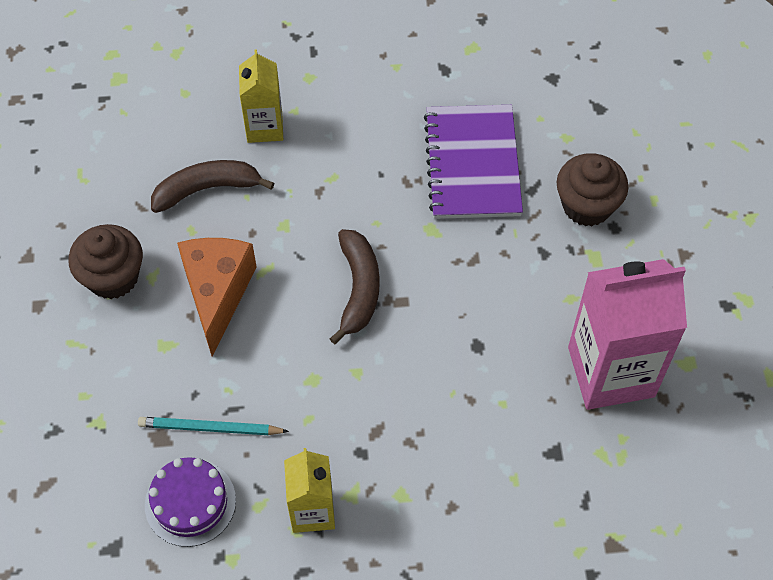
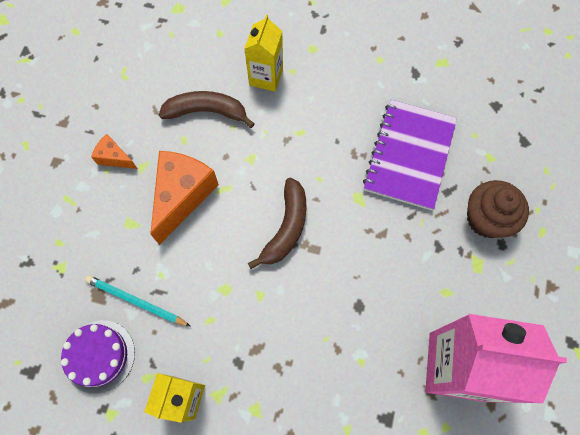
camera: 20 degrees right, 10 degrees up
brown cupcake [69,224,143,299] -> orange cheese [91,134,137,169]

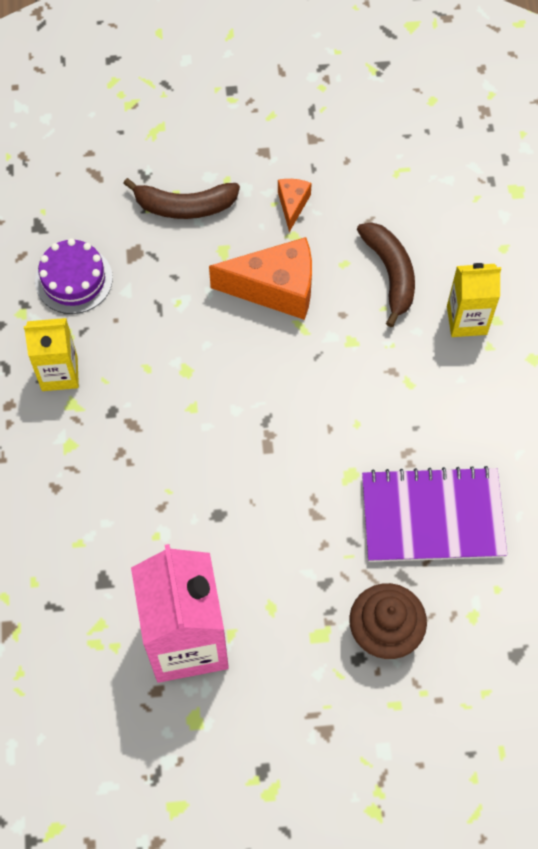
camera: 70 degrees right, 5 degrees down
turquoise pencil [85,275,191,327] -> none
brown banana [248,178,307,269] -> brown banana moved to [123,178,240,219]

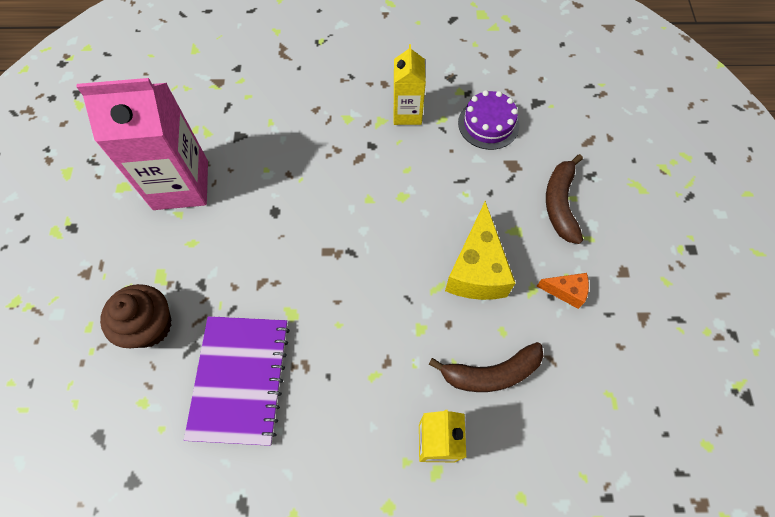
camera: 95 degrees right, 0 degrees up
orange cheese [209,237,312,320] -> yellow cheese [445,201,515,300]

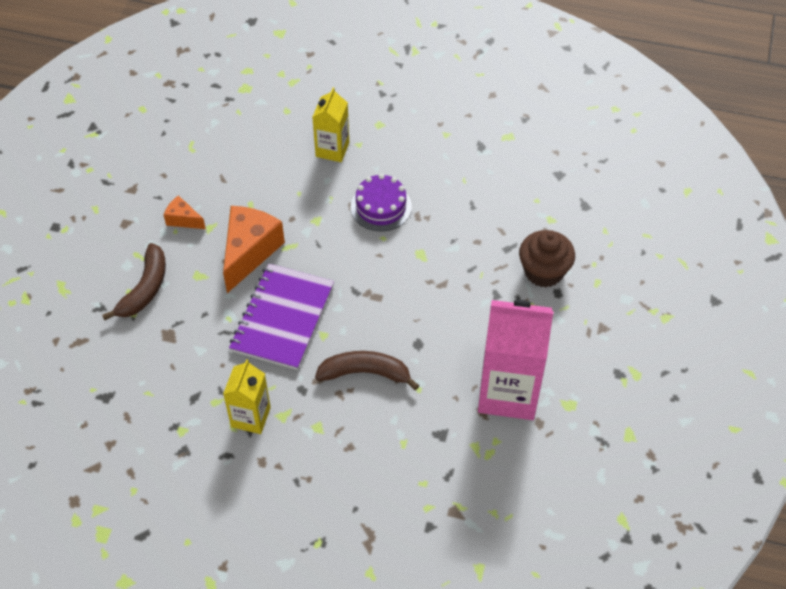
camera: 165 degrees left, 10 degrees down
purple notebook [184,316,290,446] -> purple notebook moved to [229,263,334,370]
brown banana [429,342,543,392] -> brown banana moved to [315,351,419,390]
yellow cheese [445,201,515,300] -> orange cheese [223,206,285,293]
purple cake [458,90,520,150] -> purple cake moved to [351,174,412,231]

